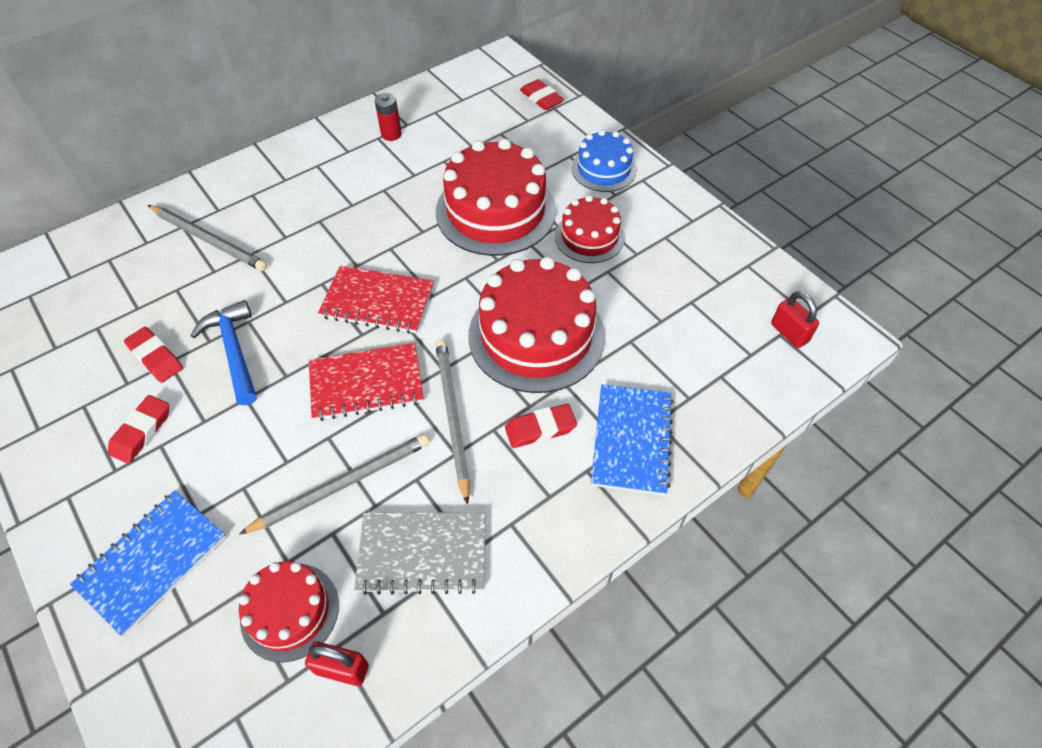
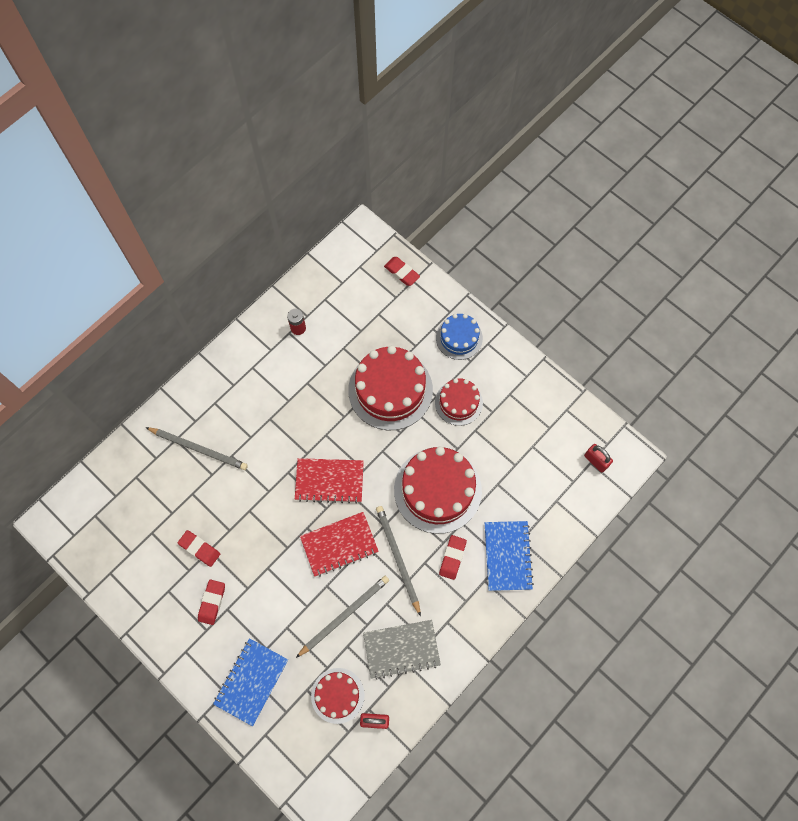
camera: 10 degrees left, 15 degrees up
blue hammer [191,300,257,405] -> none
red eraser [505,404,577,448] -> red eraser turned 45 degrees counterclockwise [439,535,467,580]

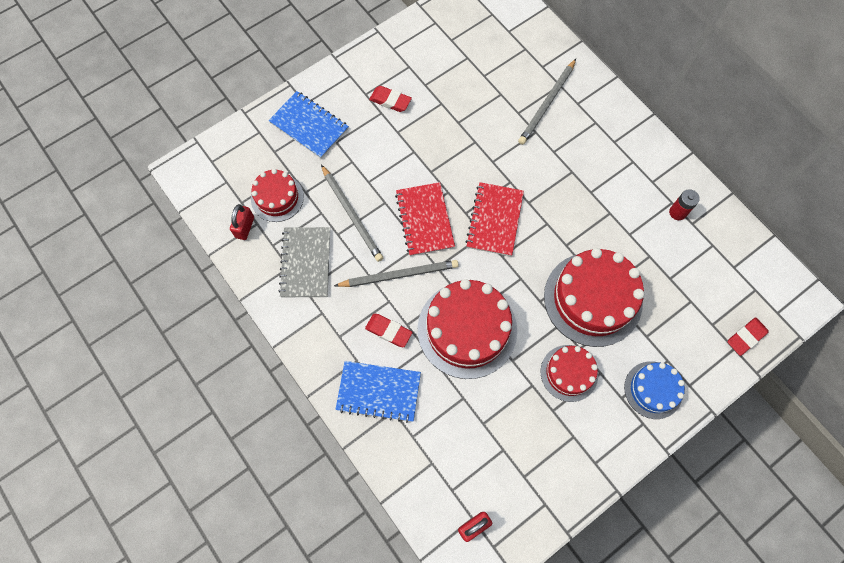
camera: 100 degrees right, 0 degrees up
red eraser [178,530,220,567] -> none

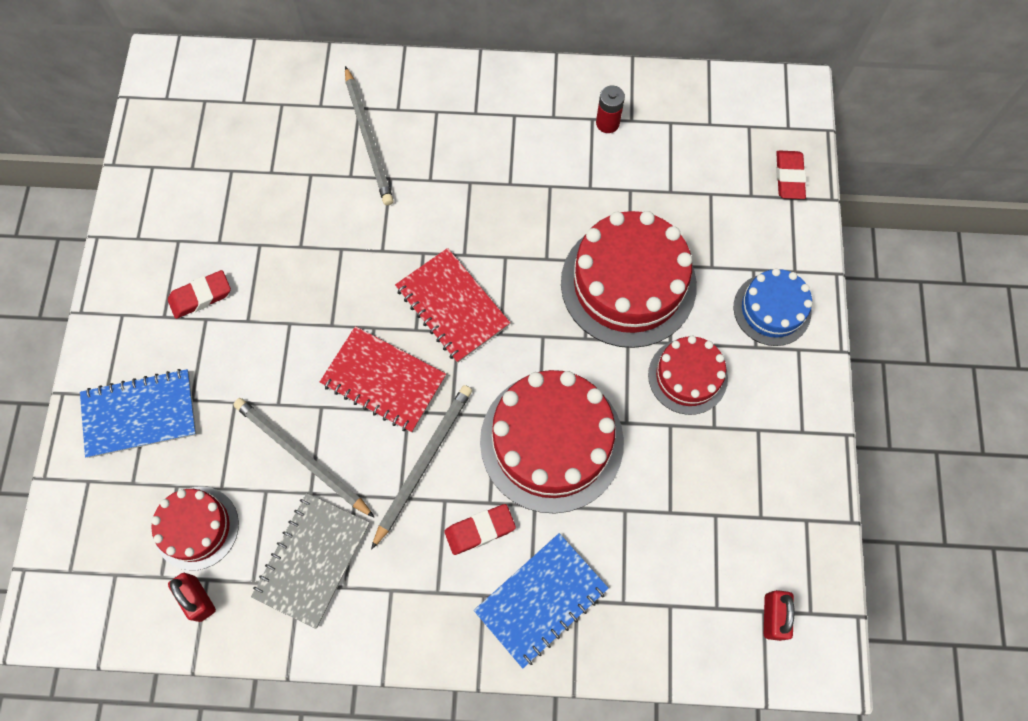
camera: 50 degrees left, 0 degrees up
grey notebook [278,227,330,297] -> grey notebook turned 75 degrees clockwise [251,493,370,629]
grey pencil [321,164,383,262] -> grey pencil turned 150 degrees counterclockwise [233,398,375,518]

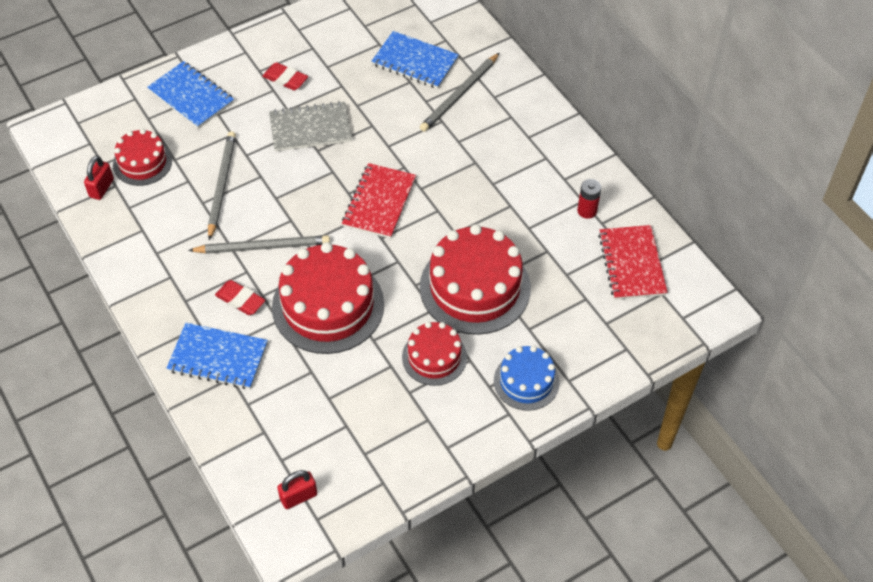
camera: 55 degrees right, 15 degrees down
grey notebook [251,493,370,629] -> grey notebook moved to [269,101,352,151]
red notebook [320,326,446,433] -> red notebook moved to [598,225,668,300]
red eraser [776,151,806,199] -> none
none -> blue notebook [371,31,459,89]

